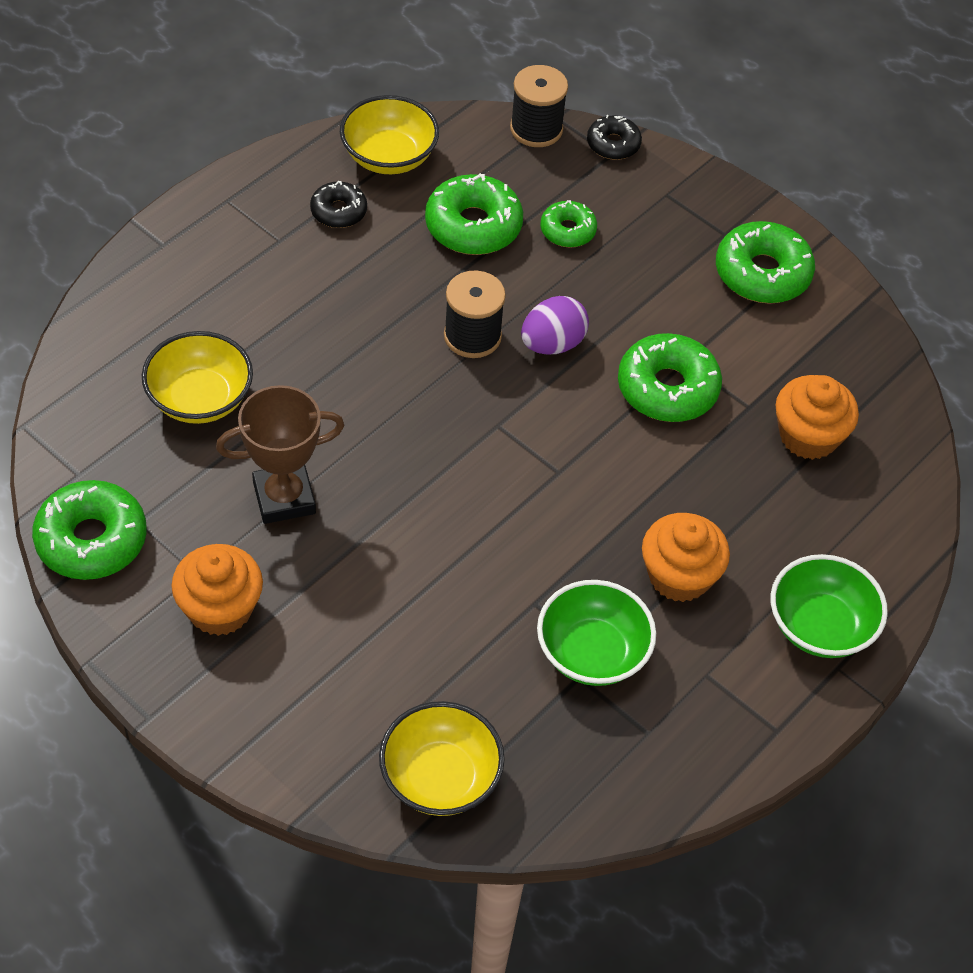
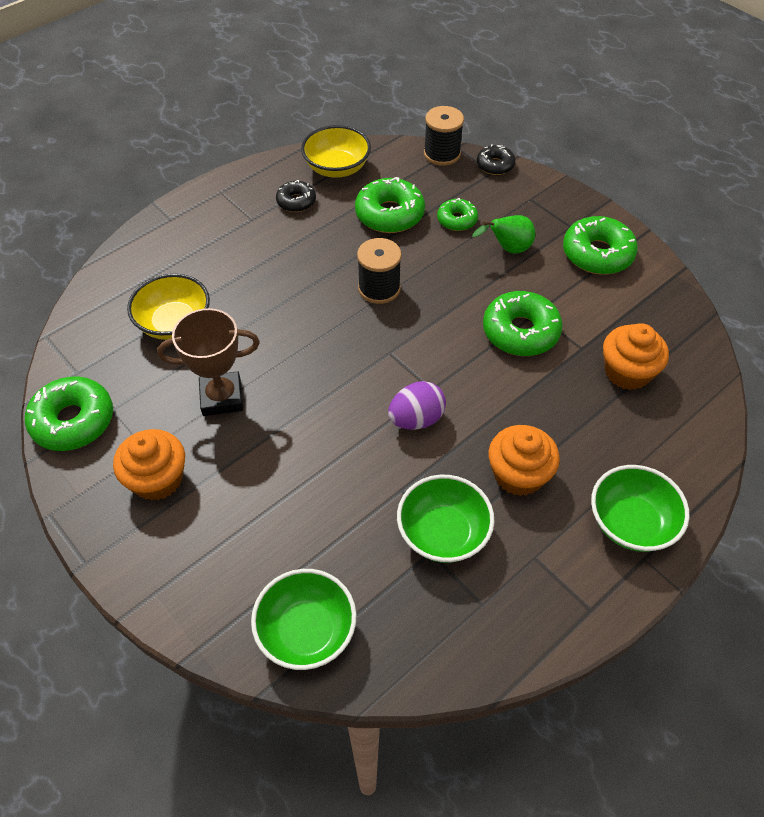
camera: 10 degrees right, 0 degrees up
yellow bowl [379,701,505,816] -> green bowl [251,569,356,670]
purple egg [521,296,589,354] -> purple egg moved to [388,381,446,430]
none -> green pear [472,215,535,254]

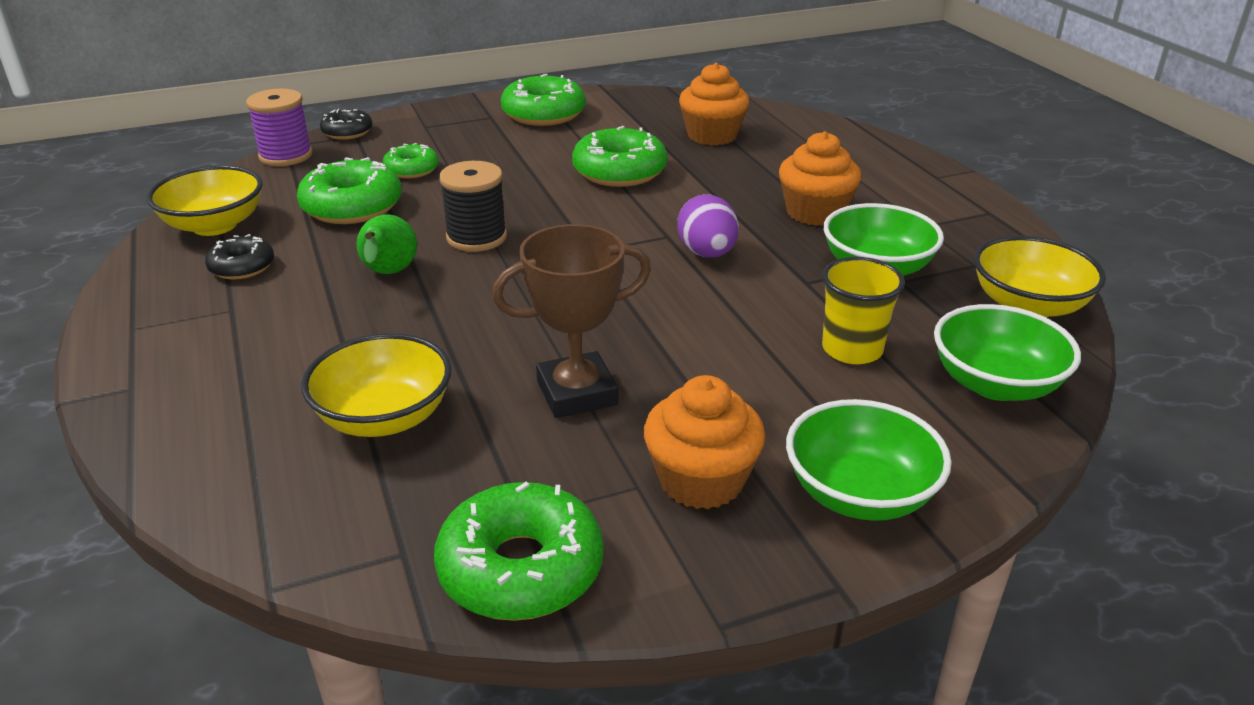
camera: 70 degrees left, 20 degrees down
brown trophy [157,308,260,416] -> brown trophy turned 60 degrees clockwise [492,224,651,418]
black spool [424,106,464,166] -> purple spool [246,89,313,166]
green pear [472,215,535,254] -> green pear moved to [357,215,417,274]
green bowl [591,465,690,552] -> green bowl moved to [786,399,952,521]
none -> yellow cup [822,257,905,364]
none -> yellow bowl [974,236,1106,318]

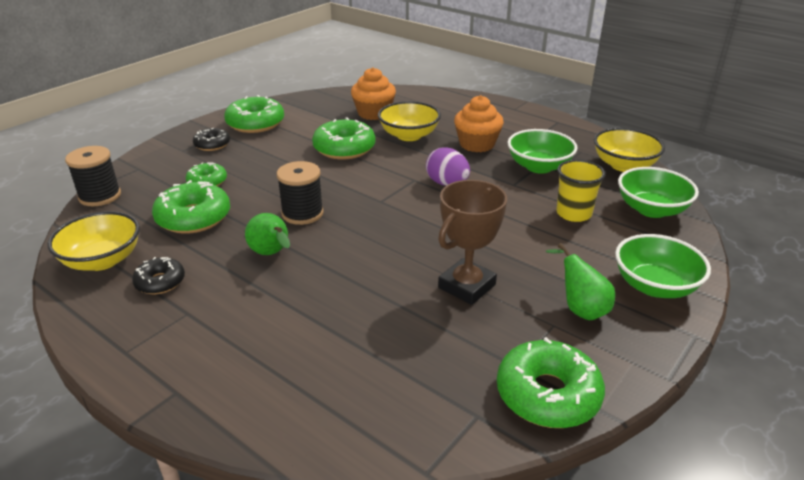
camera: 30 degrees left, 0 degrees up
purple spool [246,89,313,166] -> black spool [65,146,121,206]
yellow bowl [301,333,452,437] -> yellow bowl moved to [378,101,441,141]
black donut [320,109,373,140] -> black donut moved to [193,128,230,151]
orange cupcake [644,375,765,509] -> green pear [546,243,615,320]

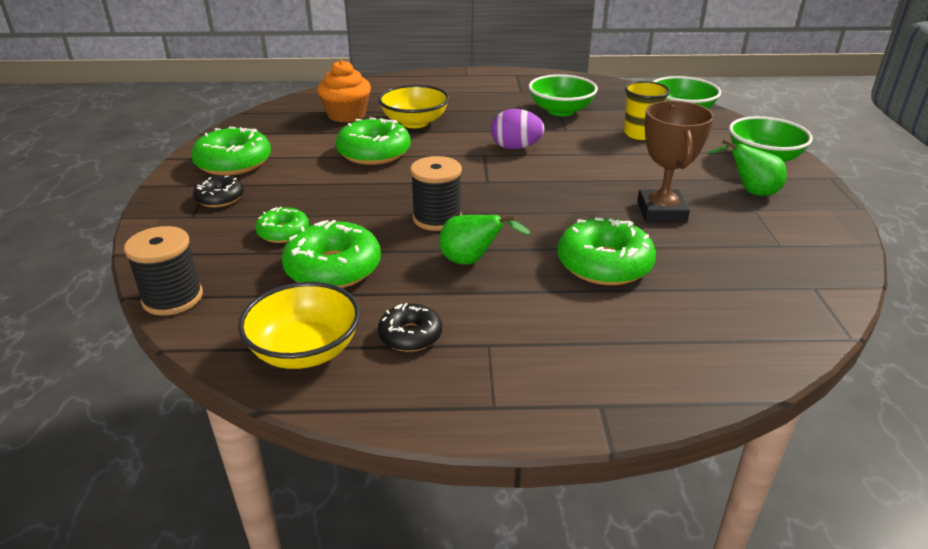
camera: 40 degrees left, 0 degrees up
orange cupcake [454,95,504,152] -> none
green donut [497,337,605,428] -> green donut moved to [557,217,656,285]
yellow bowl [594,128,665,172] -> none

